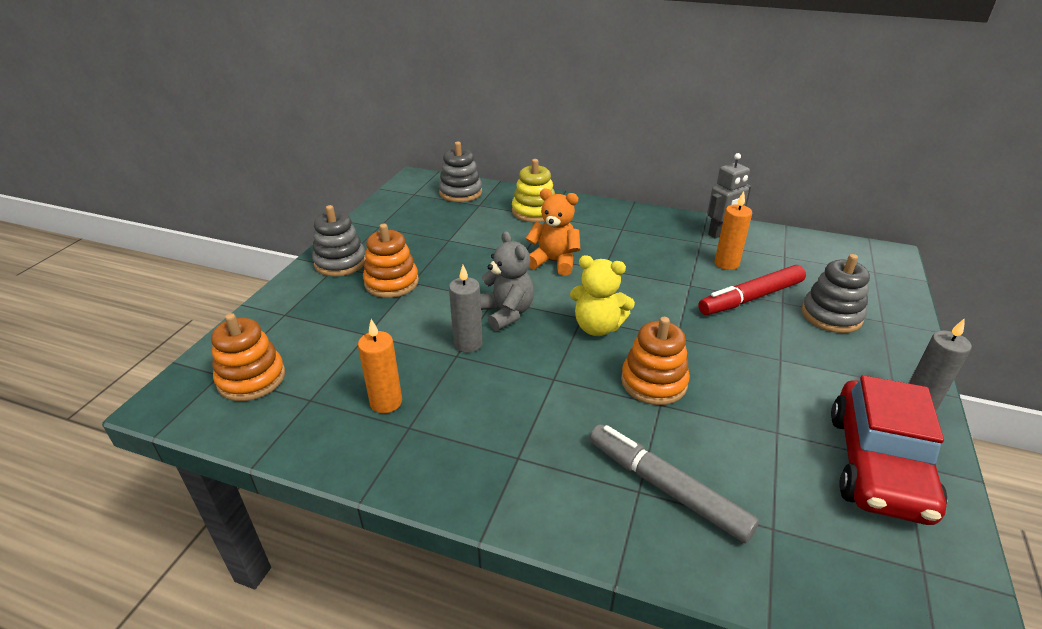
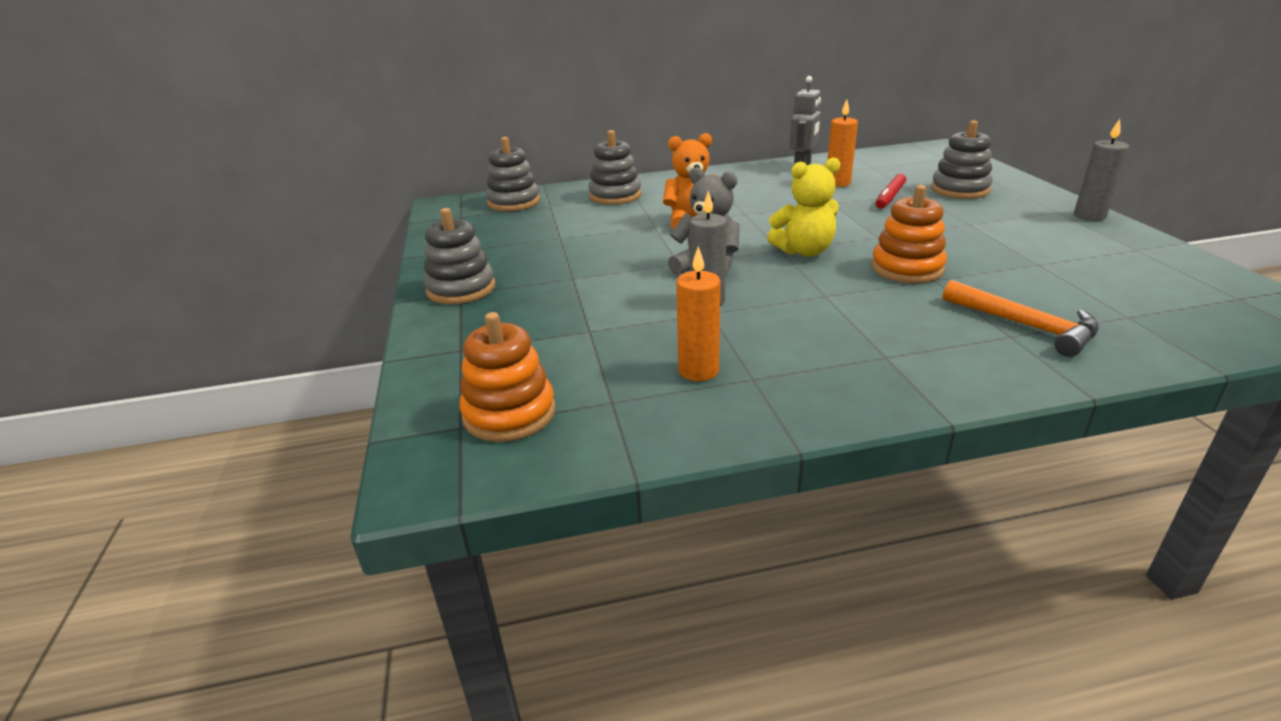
camera: 30 degrees left, 5 degrees down
orange stacking toy [363,224,419,298] -> none
yellow stacking toy [512,159,555,222] -> grey stacking toy [588,130,642,205]
grey marker [590,424,759,543] -> orange hammer [943,280,1099,357]
red marker [698,265,806,315] -> red marker [876,174,906,209], size x0.64
red car [831,375,947,525] -> none

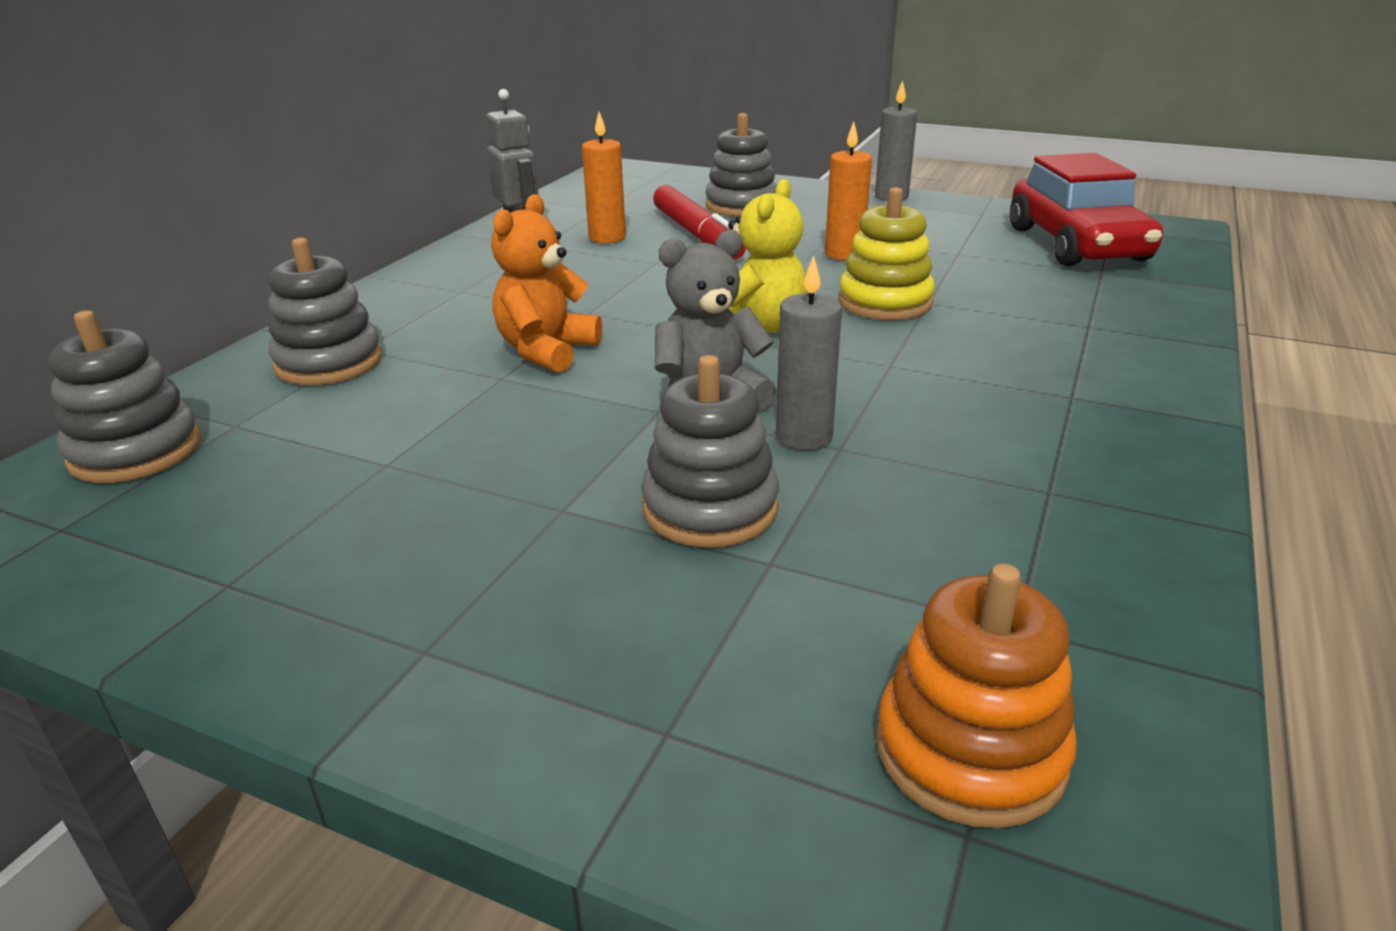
camera: 55 degrees left, 0 degrees up
grey stacking toy [423,208,495,304] -> grey stacking toy moved to [641,355,779,548]
orange candle [676,246,720,381] -> orange candle moved to [825,121,872,260]
orange stacking toy [871,185,947,283] -> yellow stacking toy [839,187,935,320]
red marker [876,174,906,209] -> red marker [653,185,746,259], size x1.57
orange hammer [943,280,1099,357] -> none
none -> red car [1010,153,1163,266]

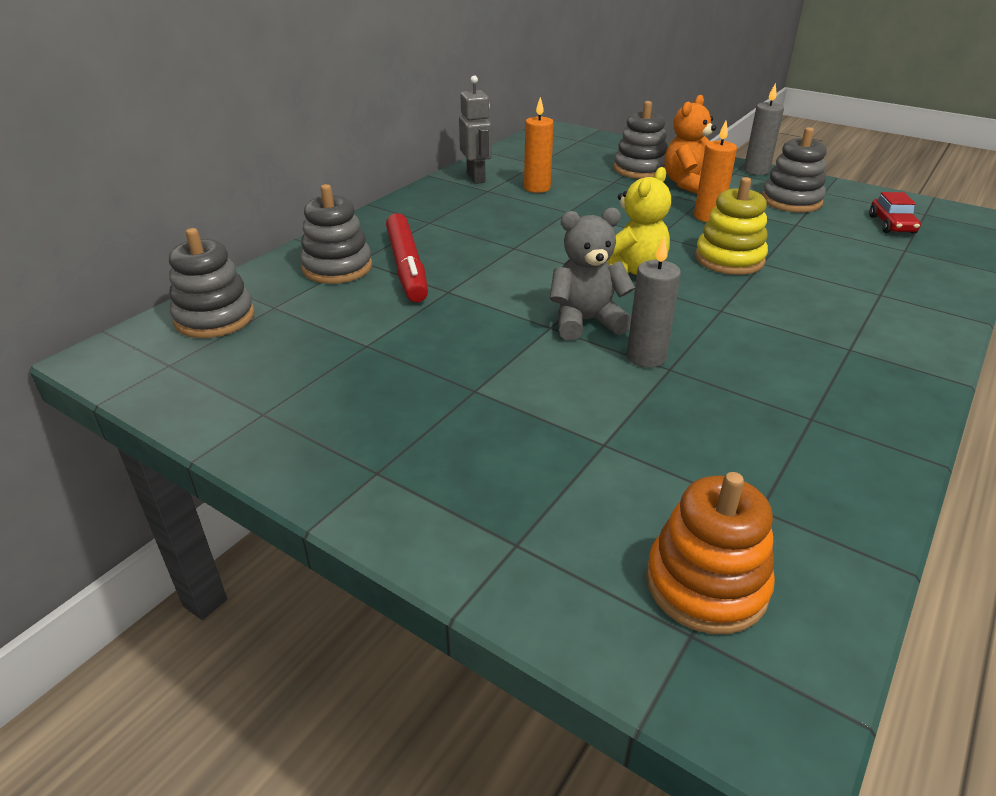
camera: 10 degrees right, 5 degrees up
orange teddy bear [491,194,602,373] -> orange teddy bear moved to [665,95,716,194]
grey stacking toy [641,355,779,548] -> grey stacking toy moved to [762,127,827,212]
red marker [653,185,746,259] -> red marker moved to [386,213,428,302]
red car [1010,153,1163,266] -> red car [869,192,921,233], size x0.46

